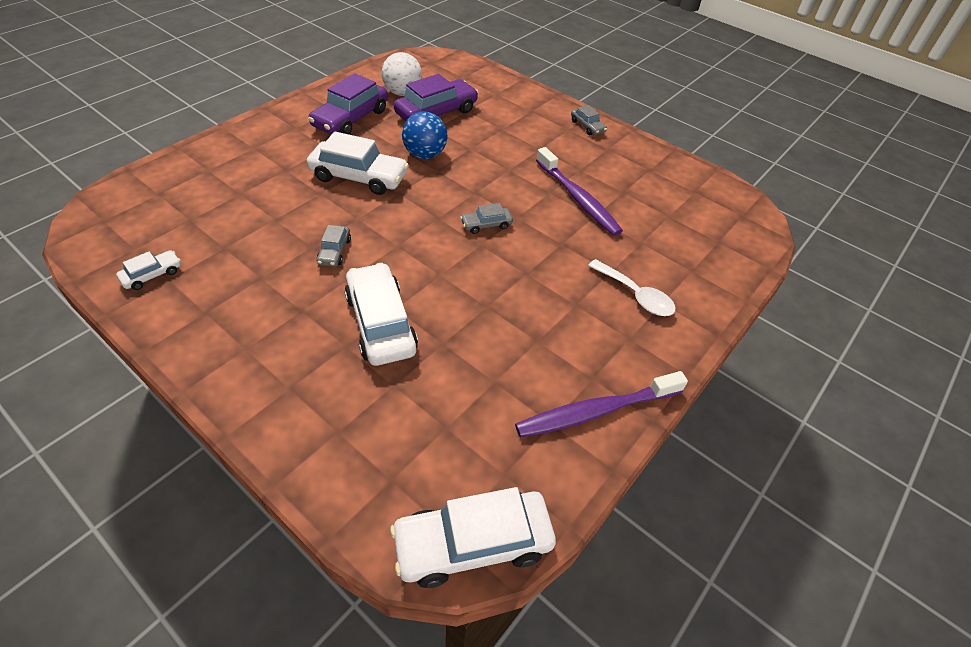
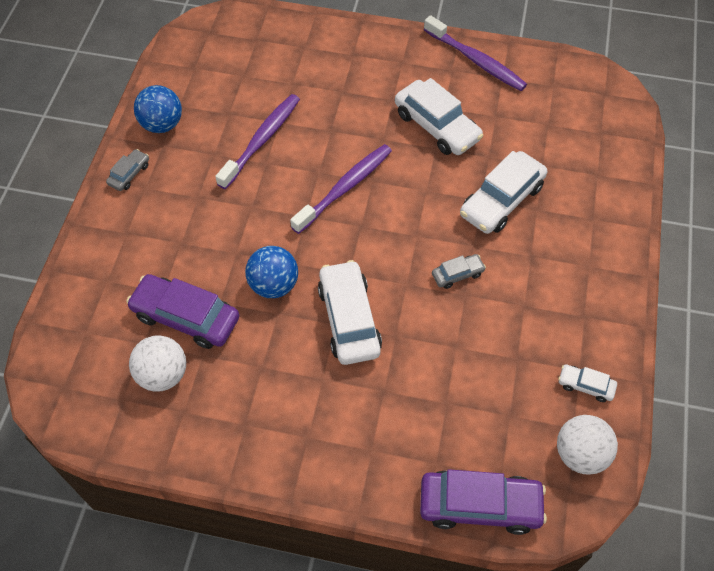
camera: 115 degrees left, 10 degrees up
purple car [308,73,388,135] -> purple car moved to [420,469,547,535]
white car [390,487,556,588] -> white car moved to [395,78,483,155]
grey car [460,203,513,234] -> purple toothbrush [290,144,392,234]
white spoon [588,259,676,316] -> none
none -> blue ball [134,85,182,133]
none -> white ball [557,415,618,475]

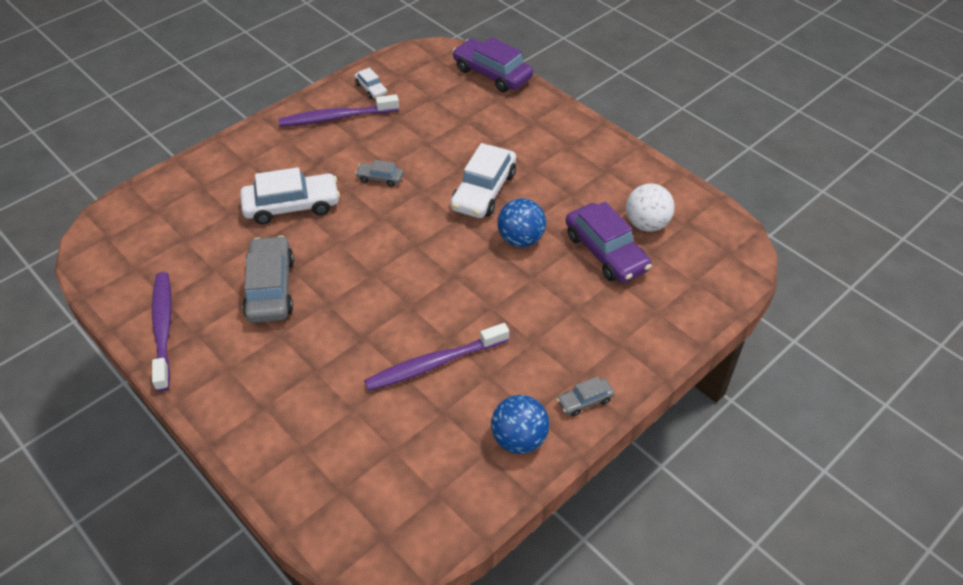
camera: 145 degrees left, 10 degrees down
purple toothbrush [290,144,392,234] -> purple toothbrush moved to [279,94,399,127]
white car [395,78,483,155] -> grey car [242,236,294,323]
white ball [557,415,618,475] -> none

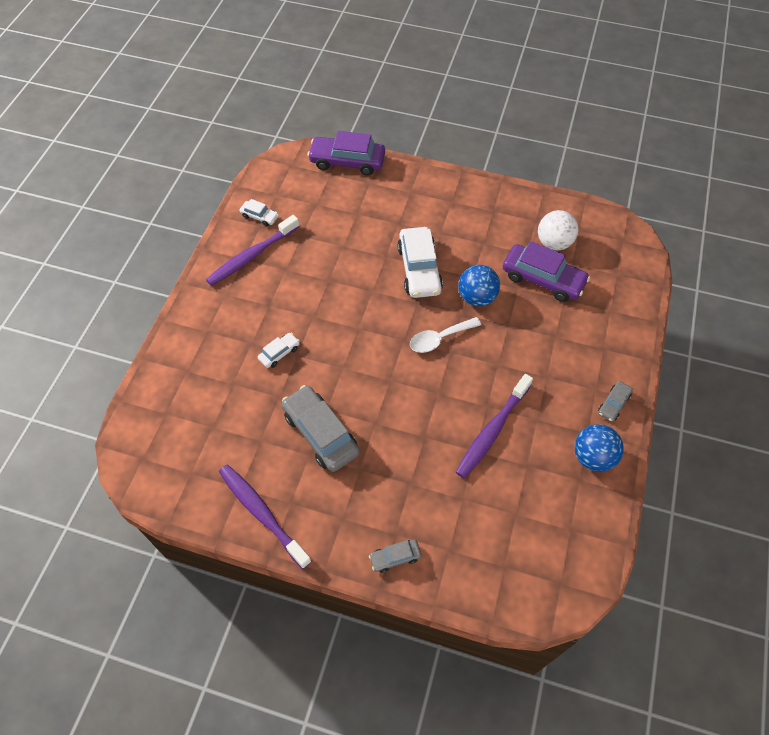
camera: 30 degrees left, 10 degrees up
white car [240,167,340,224] -> white car [258,333,300,368], size x0.50
grey car [355,160,403,187] -> grey car moved to [369,540,421,573]
none -> white spoon [410,317,481,353]

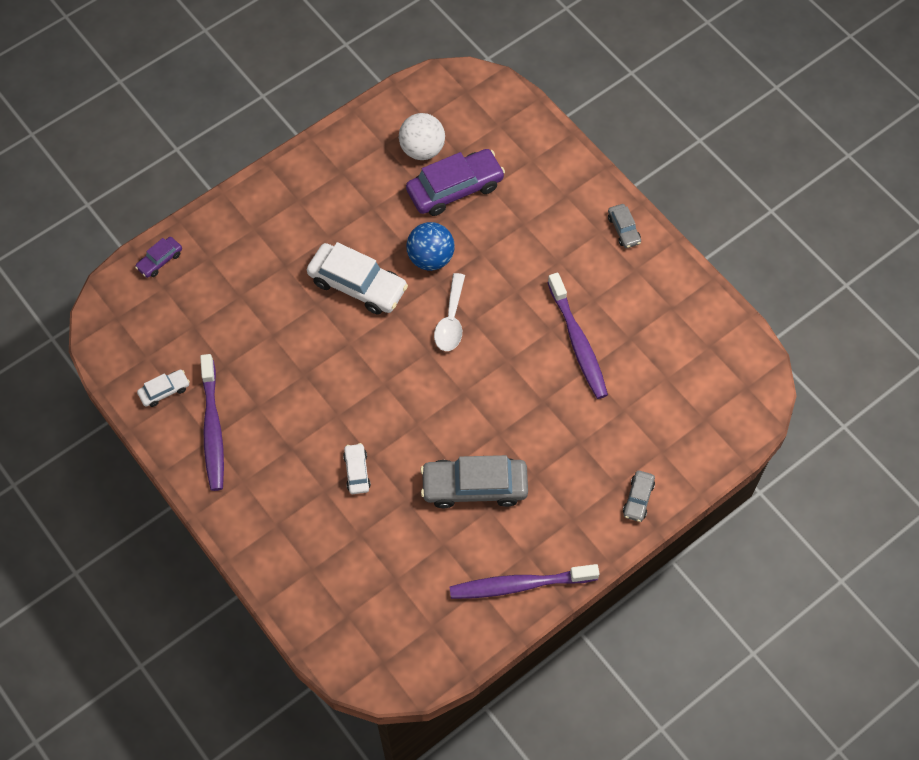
camera: 55 degrees left, 5 degrees up
purple car [308,131,385,175] -> purple car [135,237,182,278], size x0.50
blue ball [575,424,624,472] -> none

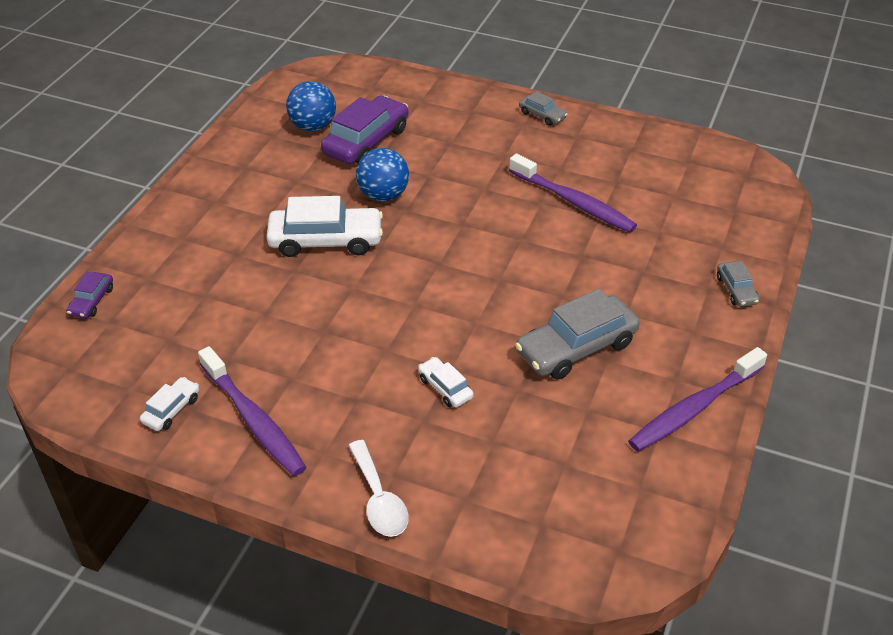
camera: 30 degrees left, 20 degrees down
white ball [399,113,445,160] -> blue ball [286,81,336,131]
white spoon [434,273,465,351] -> white spoon moved to [348,440,409,537]

